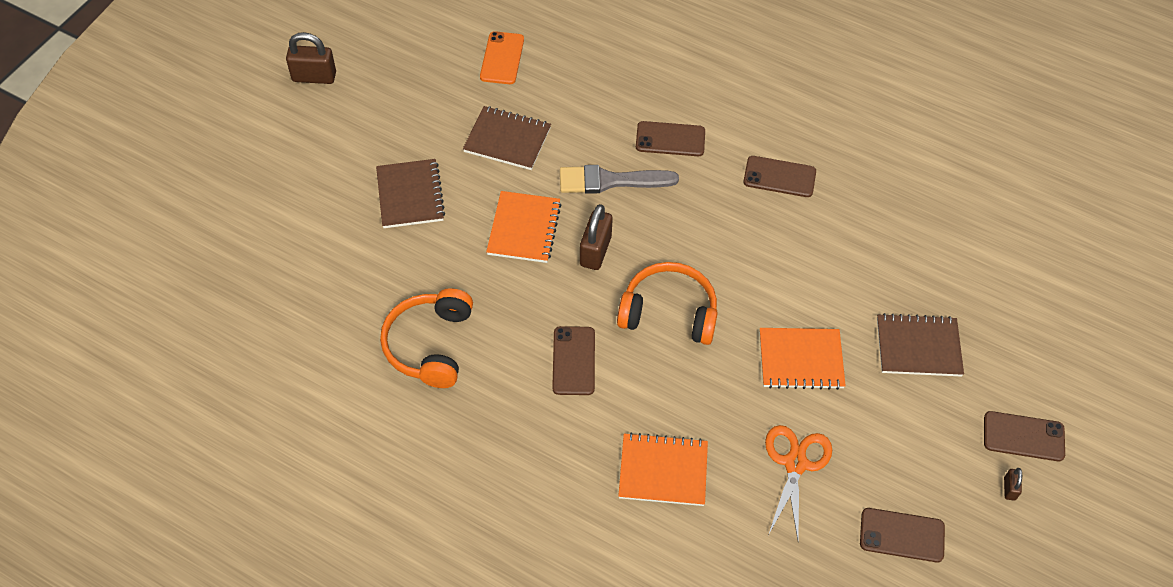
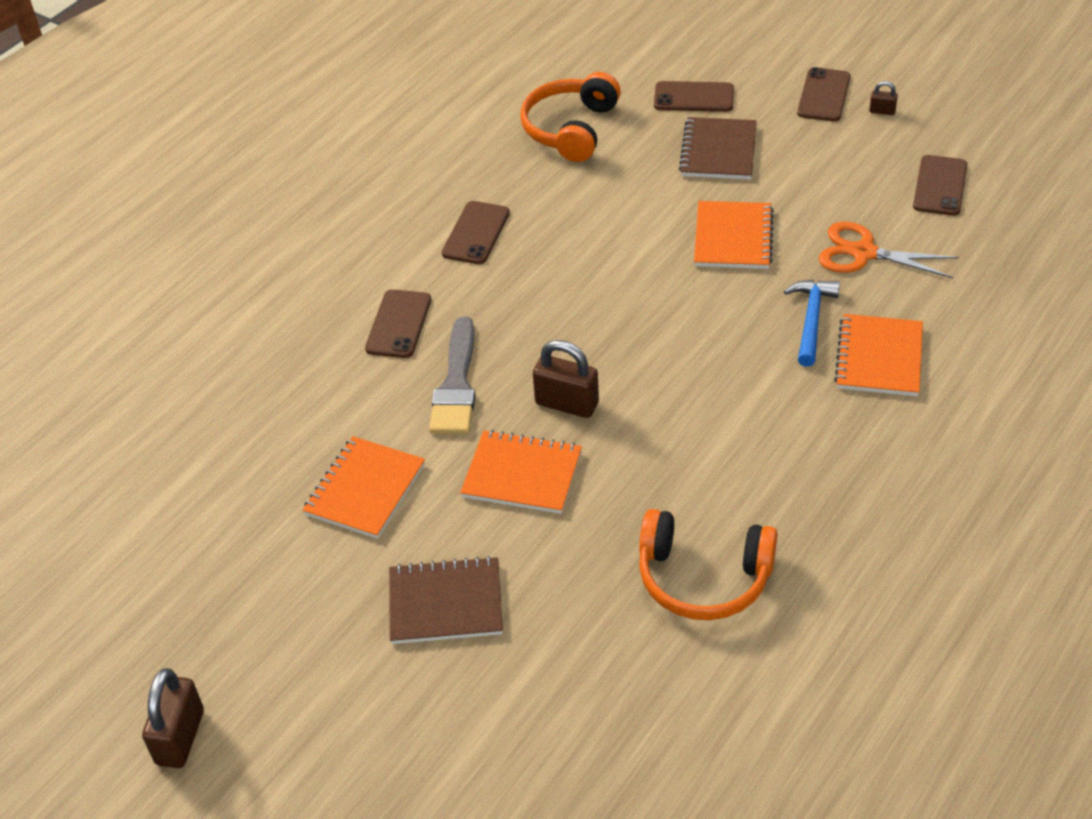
camera: 80 degrees left, 10 degrees down
brown notebook [463,106,551,170] -> orange notebook [302,436,425,539]
orange phone [480,31,524,84] -> none
brown phone [552,326,595,395] -> brown phone moved to [654,81,734,112]
orange headphones [617,262,718,345] -> orange headphones moved to [520,72,621,162]
none -> blue hammer [784,280,840,367]

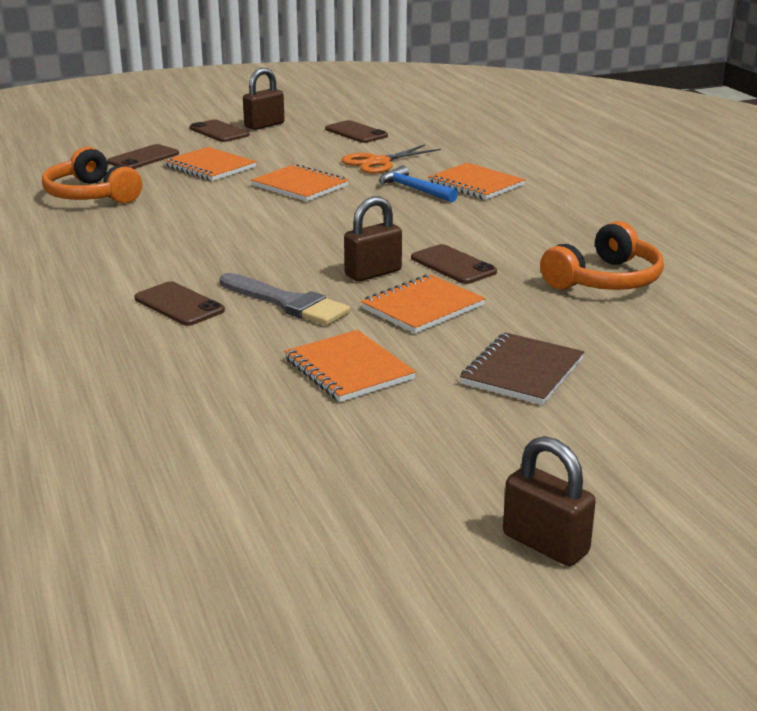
camera: 60 degrees left, 20 degrees down
brown phone [442,201,510,264] -> brown phone moved to [411,244,497,284]
brown notebook [679,117,757,180] -> orange notebook [164,147,257,181]
brown padlock [869,81,898,115] -> brown padlock [243,68,285,130], size x2.04

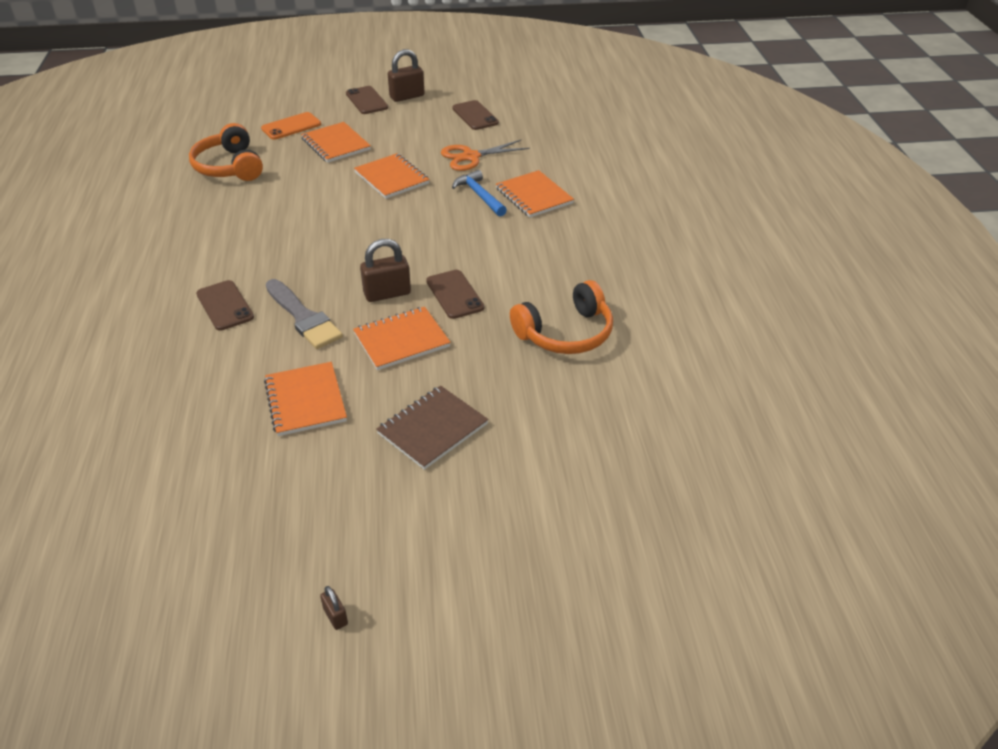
camera: 15 degrees right, 15 degrees up
brown phone [107,144,179,169] -> orange phone [261,112,321,140]
brown padlock [503,436,596,566] -> brown padlock [320,586,348,630], size x0.49

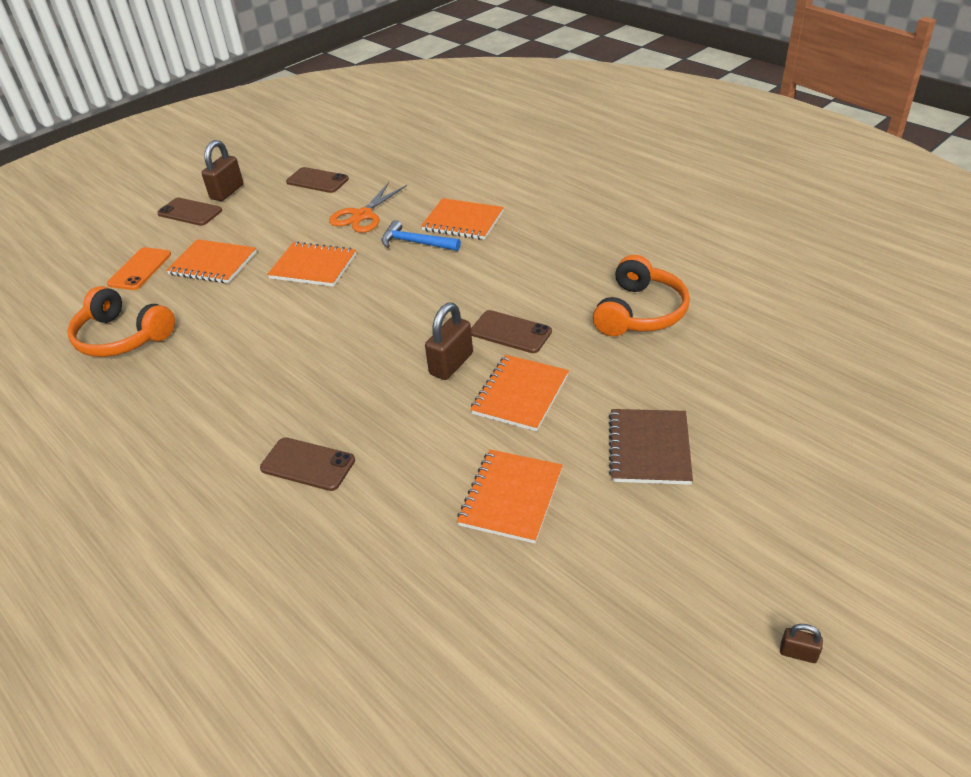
camera: 35 degrees left, 0 degrees up
orange notebook [264,362,347,436] -> orange notebook turned 75 degrees clockwise [457,449,563,544]
grey brush [266,279,343,349] -> none

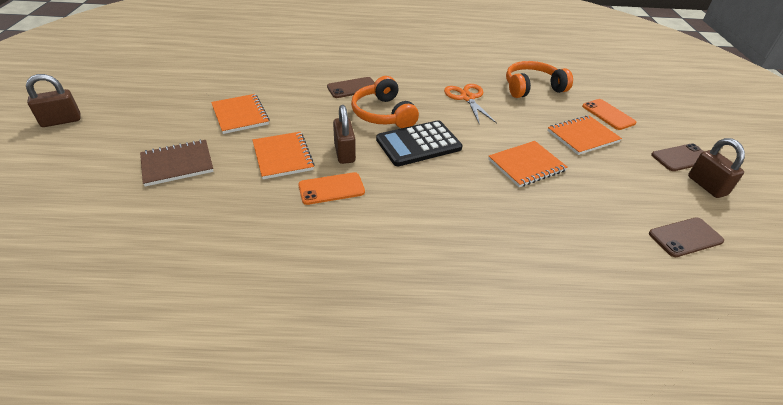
camera: 130 degrees right, 0 degrees up
orange scissors [329,182,407,233] -> orange scissors moved to [444,84,497,125]
blue hammer [381,220,461,251] -> none
orange notebook [421,198,504,240] -> none
brown phone [471,310,552,353] -> orange phone [298,172,365,205]
orange headphones [593,255,690,336] -> orange headphones moved to [351,76,419,128]
brown notebook [609,409,693,485] -> brown notebook turned 75 degrees counterclockwise [140,140,214,187]
brown padlock [780,624,823,663] -> brown padlock [26,74,80,127], size x2.04
none -> black calculator [376,120,463,166]

